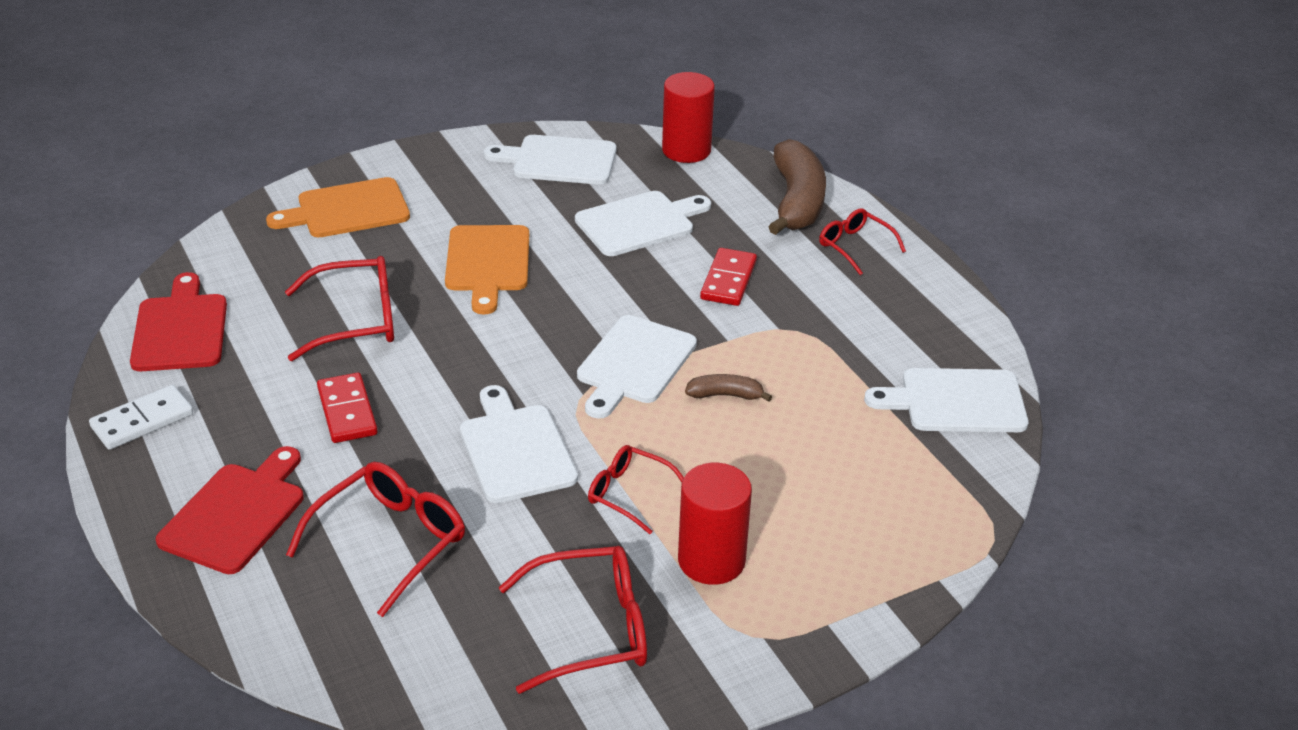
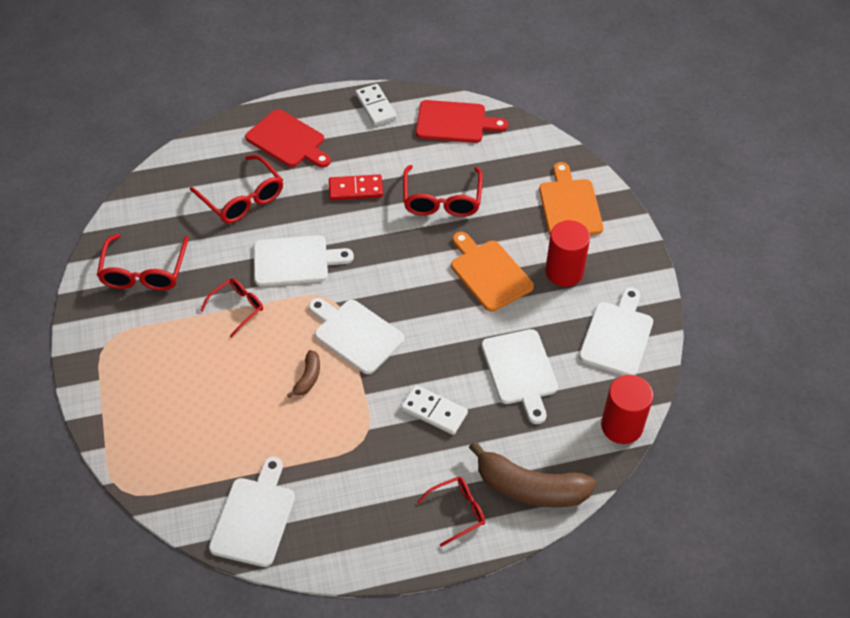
camera: 105 degrees right, 15 degrees up
orange cutting board [445,225,529,315] -> orange cutting board turned 45 degrees clockwise [451,232,534,312]
red cylinder [678,463,752,585] -> red cylinder moved to [545,220,590,287]
red domino [700,248,757,306] -> white domino [401,385,468,435]

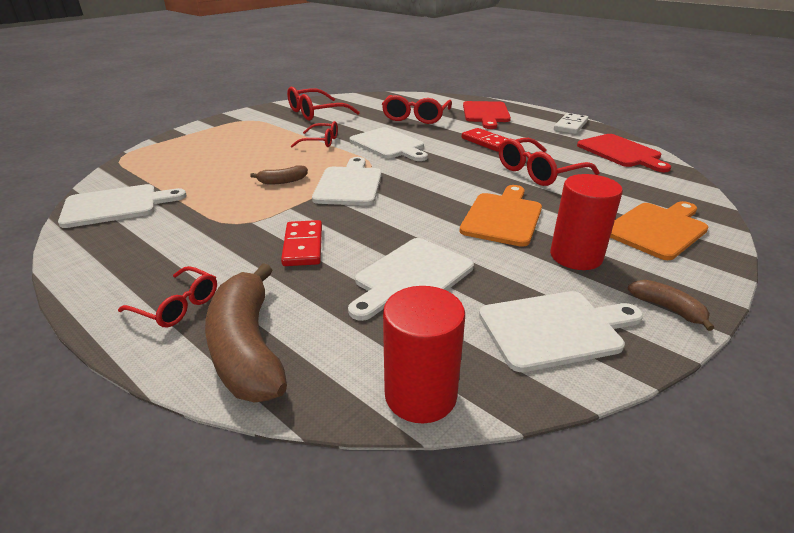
camera: 55 degrees right, 20 degrees down
white domino [401,385,468,435] -> red domino [281,220,322,266]
none -> brown banana [628,280,714,331]

